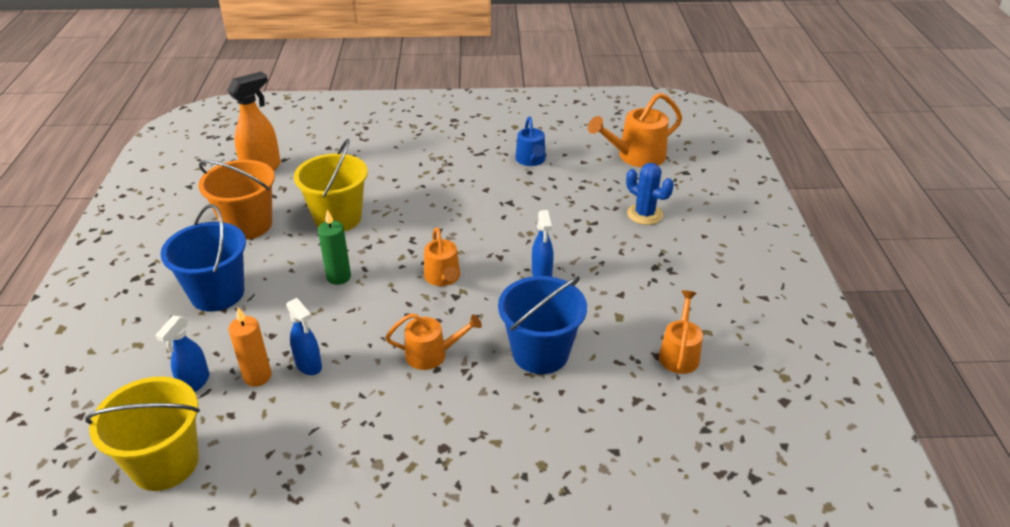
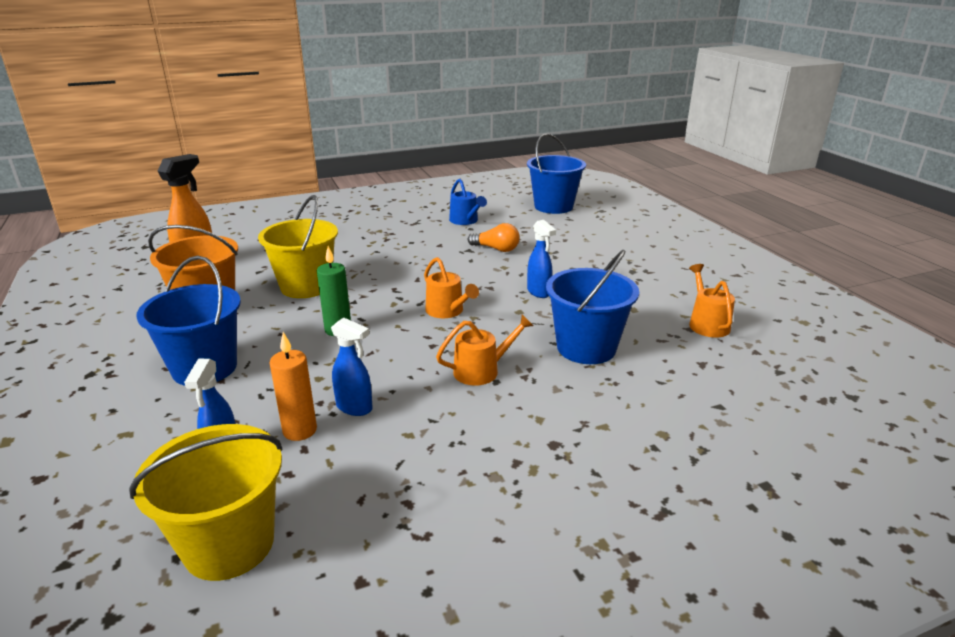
camera: 20 degrees left, 10 degrees down
orange watering can [588,93,682,167] -> blue bucket [527,133,586,214]
blue cactus [626,163,674,225] -> none
none -> orange light bulb [468,223,520,252]

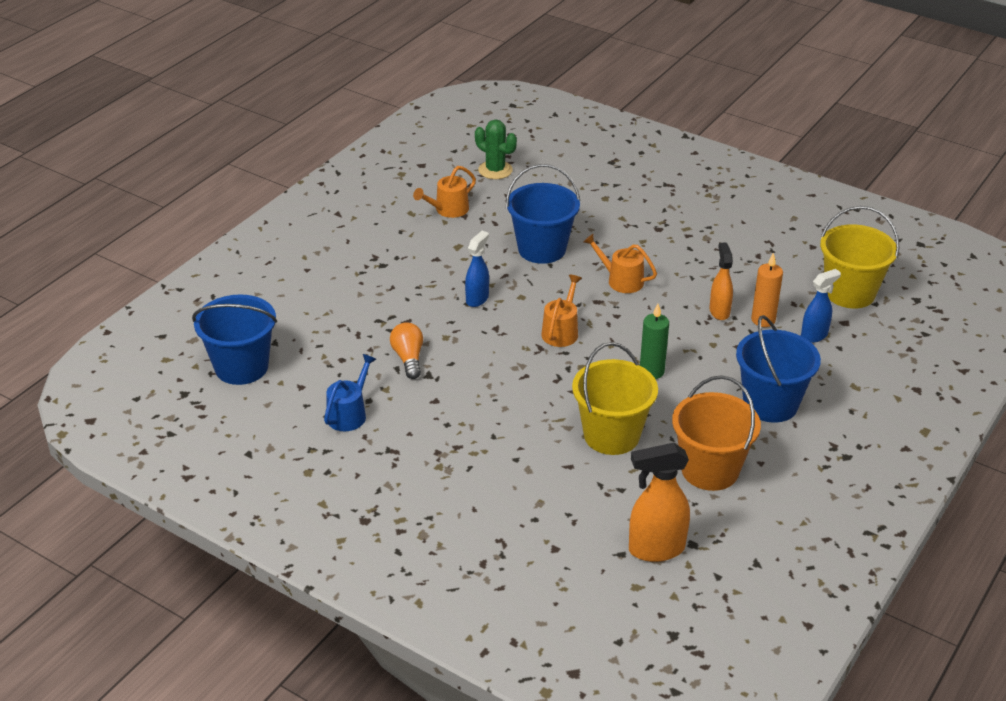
camera: 125 degrees left, 10 degrees up
blue spray bottle [331,318,373,416] -> orange spray bottle [709,243,733,320]
none -> green cactus [475,120,517,179]

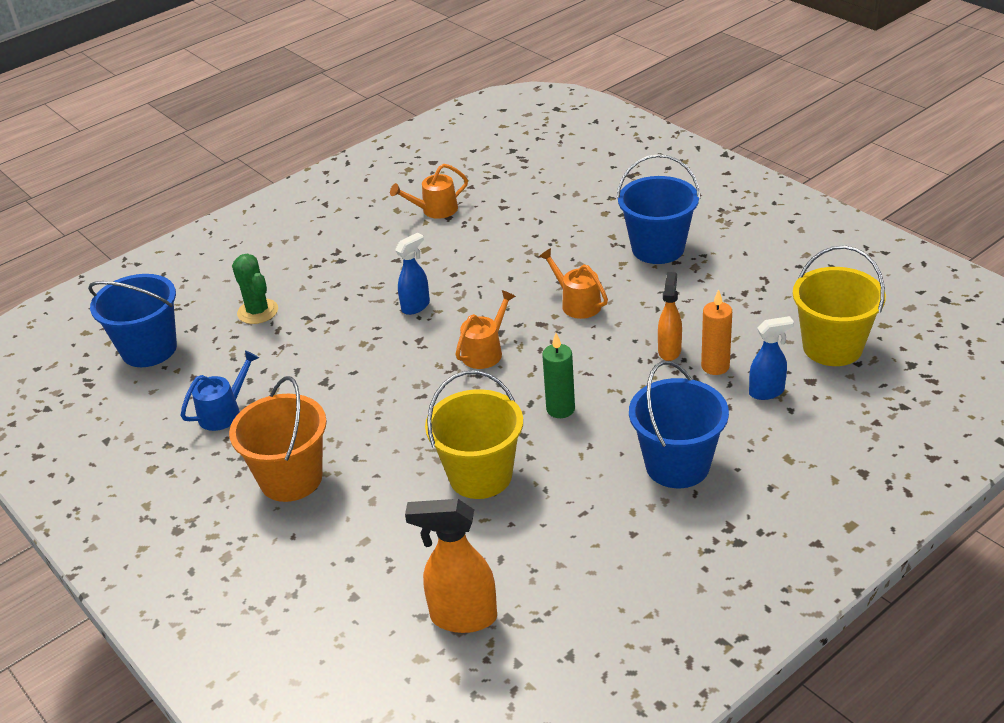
camera: 20 degrees right, 0 degrees up
orange light bulb [390,322,423,379] -> none
green cactus [475,120,517,179] -> green cactus moved to [232,254,278,324]
blue bucket [506,164,580,264] -> blue bucket moved to [616,154,700,264]
orange bucket [672,375,761,491] -> orange bucket moved to [229,376,327,502]

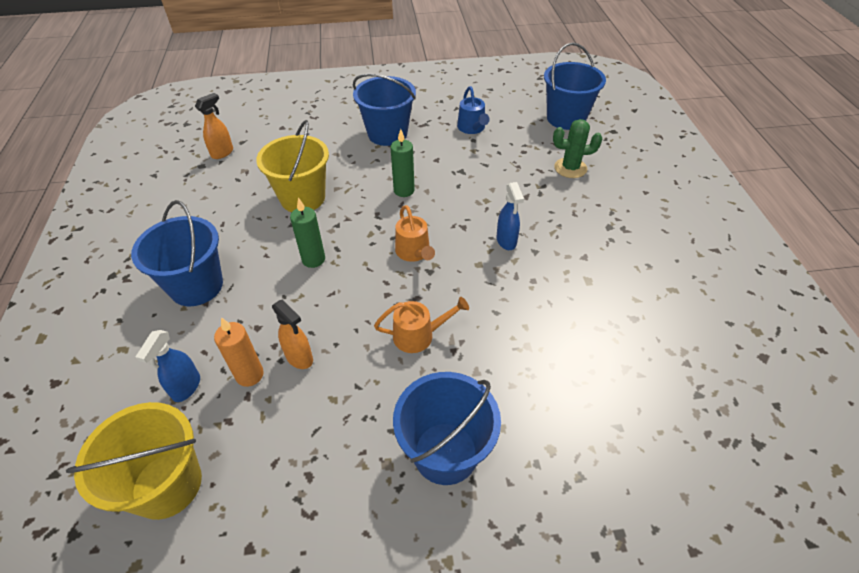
camera: 120 degrees right, 10 degrees up
orange bucket [229,376,327,502] -> blue bucket [353,74,416,146]
orange watering can [390,164,468,219] -> none
orange spray bottle [405,499,497,633] -> orange spray bottle [195,93,233,159], size x0.64
none -> green candle [390,129,415,197]

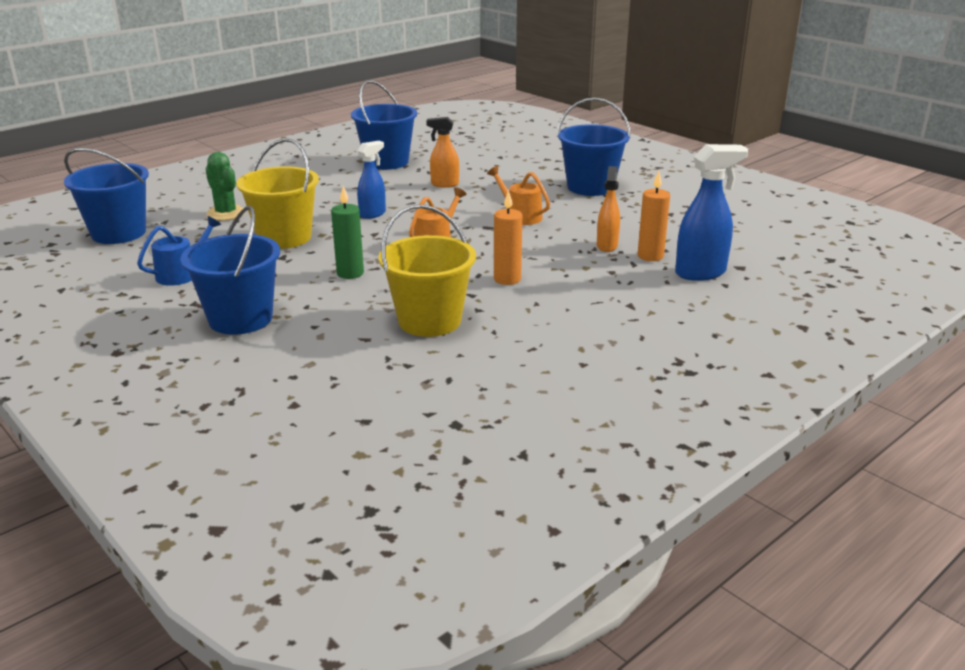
camera: 125 degrees left, 20 degrees down
yellow bucket [66,402,202,520] -> yellow bucket moved to [236,138,319,249]
blue bucket [131,200,223,306] -> blue bucket moved to [351,80,417,170]
blue spray bottle [136,330,200,402] -> blue spray bottle [675,144,748,281], size x1.56
orange spray bottle [195,93,233,159] -> orange spray bottle moved to [426,117,459,188]
green candle [290,197,325,268] -> orange candle [494,190,522,285]

